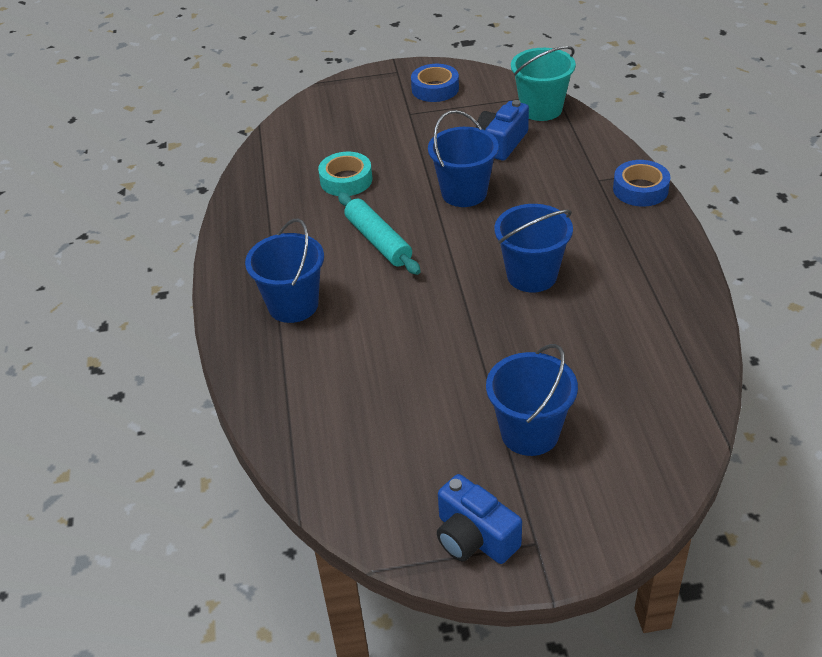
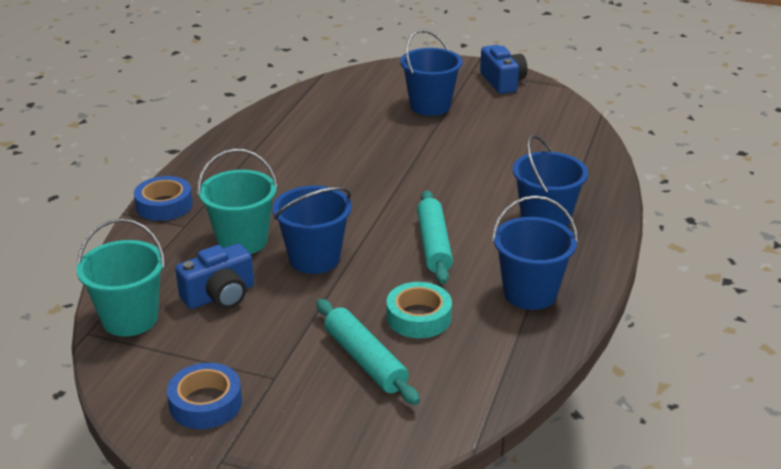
camera: 155 degrees left, 10 degrees down
blue bucket [494,204,573,292] -> blue bucket moved to [492,195,578,310]
none -> turquoise bucket [198,149,278,254]
none -> turquoise rolling pin [316,299,420,405]

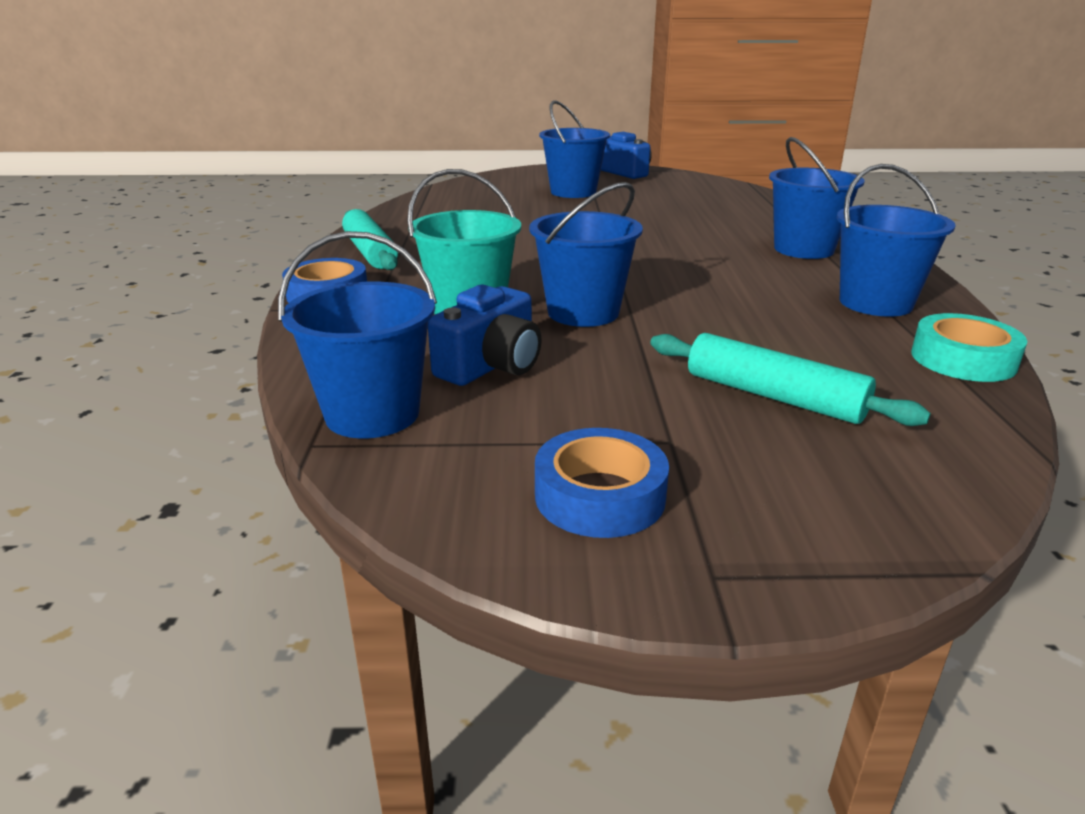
camera: 20 degrees left, 5 degrees down
turquoise bucket [77,219,165,337] -> blue bucket [278,231,437,438]
turquoise tape [386,282,452,338] -> turquoise tape moved to [911,313,1027,382]
turquoise rolling pin [417,190,453,284] -> turquoise rolling pin moved to [342,209,398,270]

